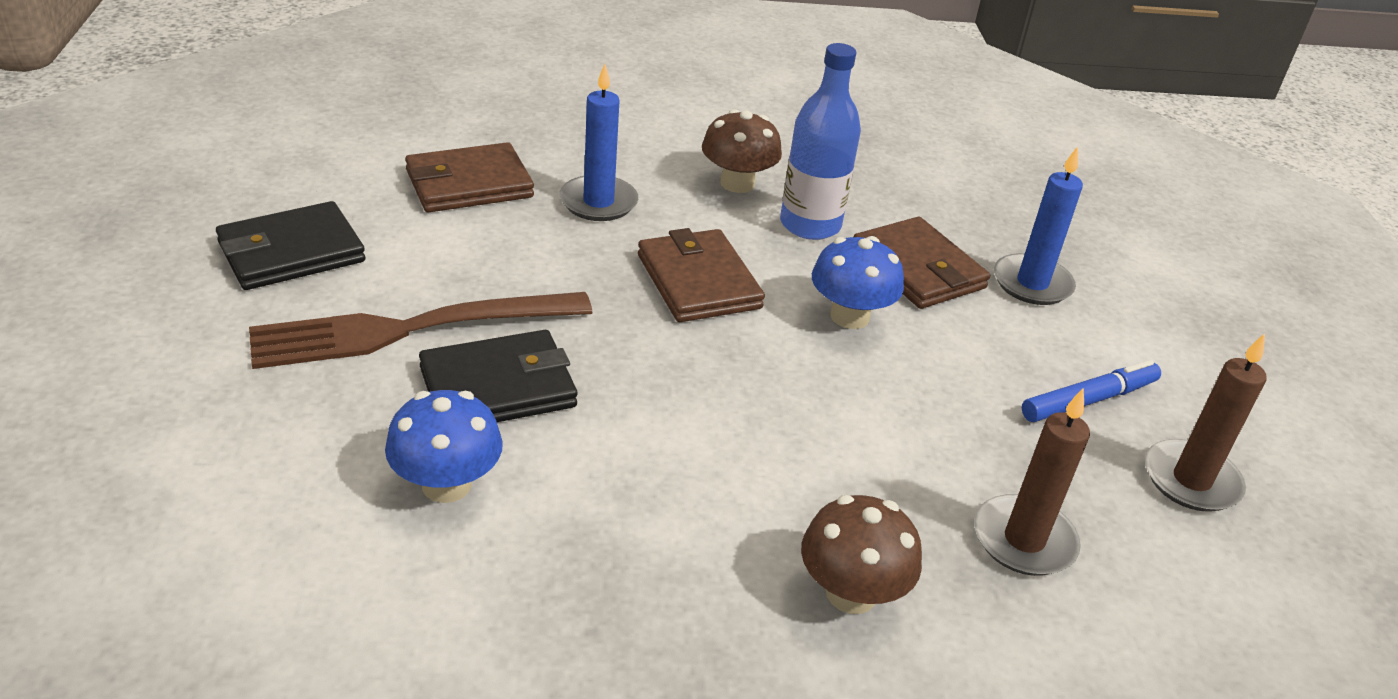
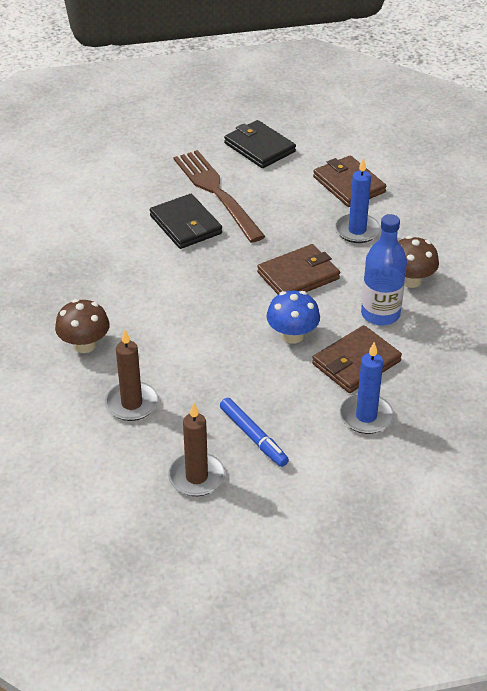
camera: 85 degrees right, 5 degrees up
blue mushroom [385,390,503,503] -> none

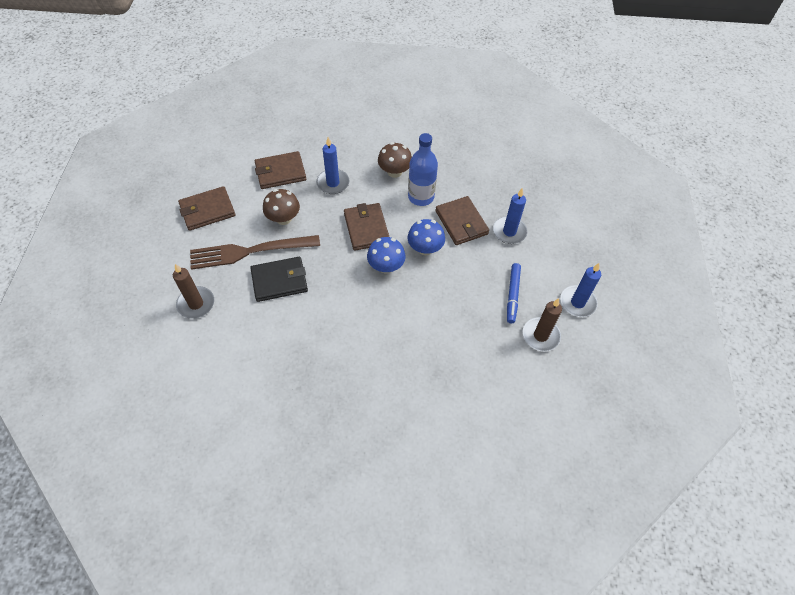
camera: 75 degrees left, 15 degrees up
brown mushroom [55,299,110,353] -> brown mushroom moved to [263,189,300,225]
brown candle [105,330,158,421] -> brown candle moved to [173,264,214,319]
blue marker [220,398,289,467] -> blue marker turned 120 degrees clockwise [507,263,521,323]
black wallet [224,120,296,168] -> brown wallet [178,186,235,231]
none -> blue mushroom [367,237,406,274]
none -> blue candle [560,263,601,317]

